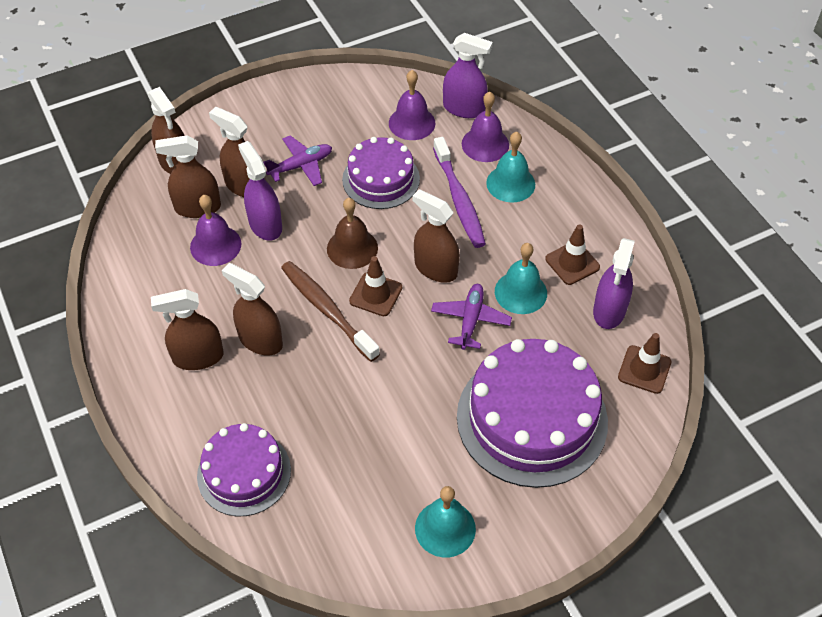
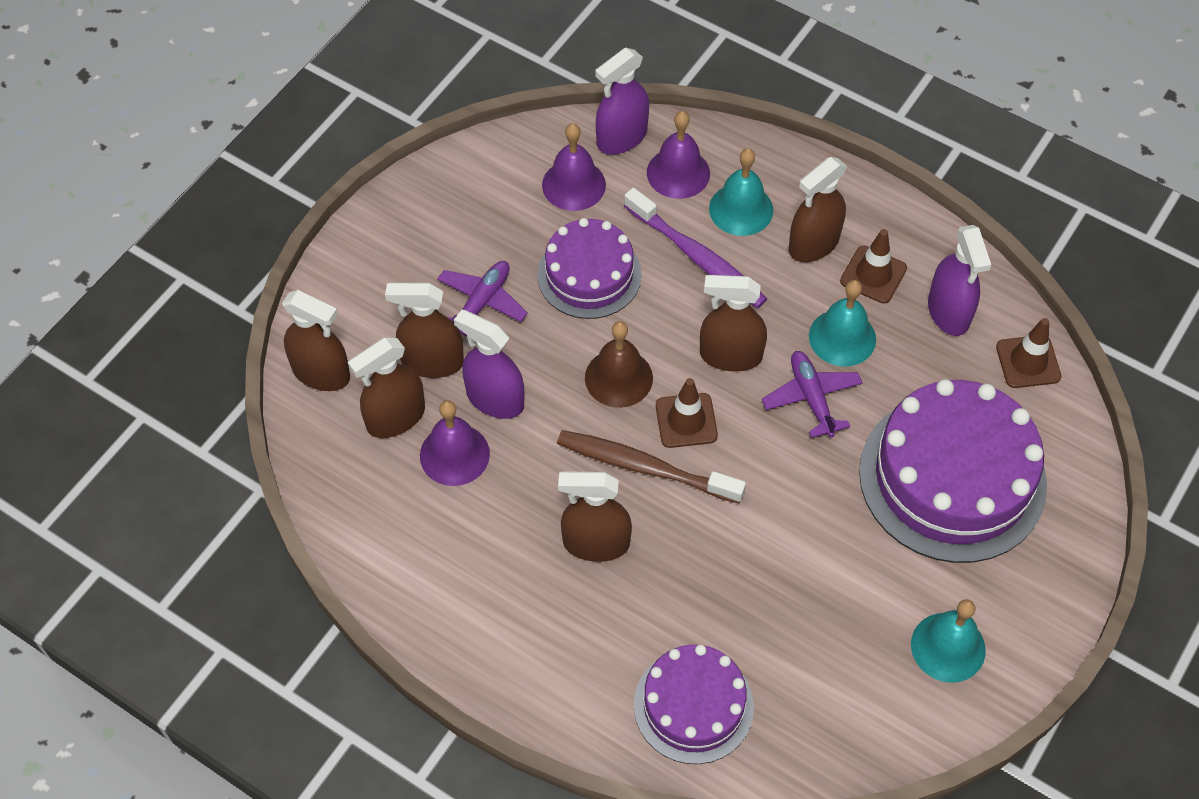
camera: 30 degrees left, 5 degrees up
brown spray bottle [151,289,224,370] -> brown spray bottle moved to [789,157,847,262]
purple spray bottle [443,33,493,118] -> purple spray bottle turned 150 degrees clockwise [595,48,649,155]

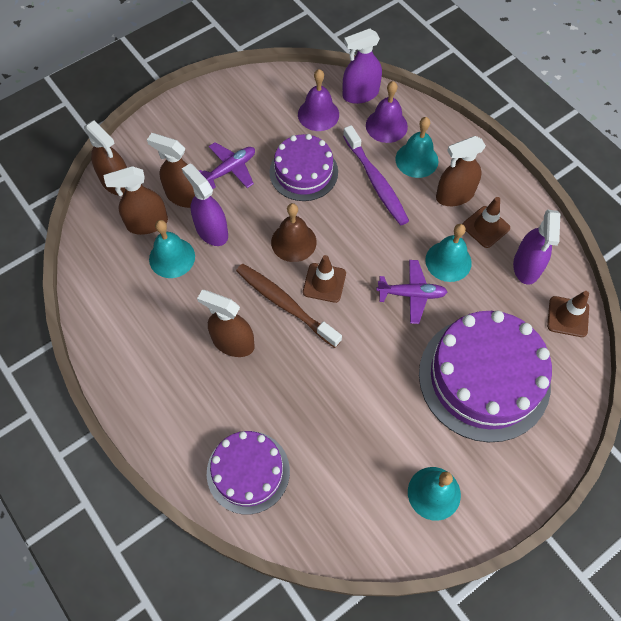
camera: 20 degrees right, 5 degrees up
purple bell [420,400,490,486] -> turquoise bell [149,220,195,278]
brown spray bottle [700,275,767,372] -> none
purple plane [762,351,862,438] -> purple plane turned 90 degrees clockwise [377,260,447,324]

